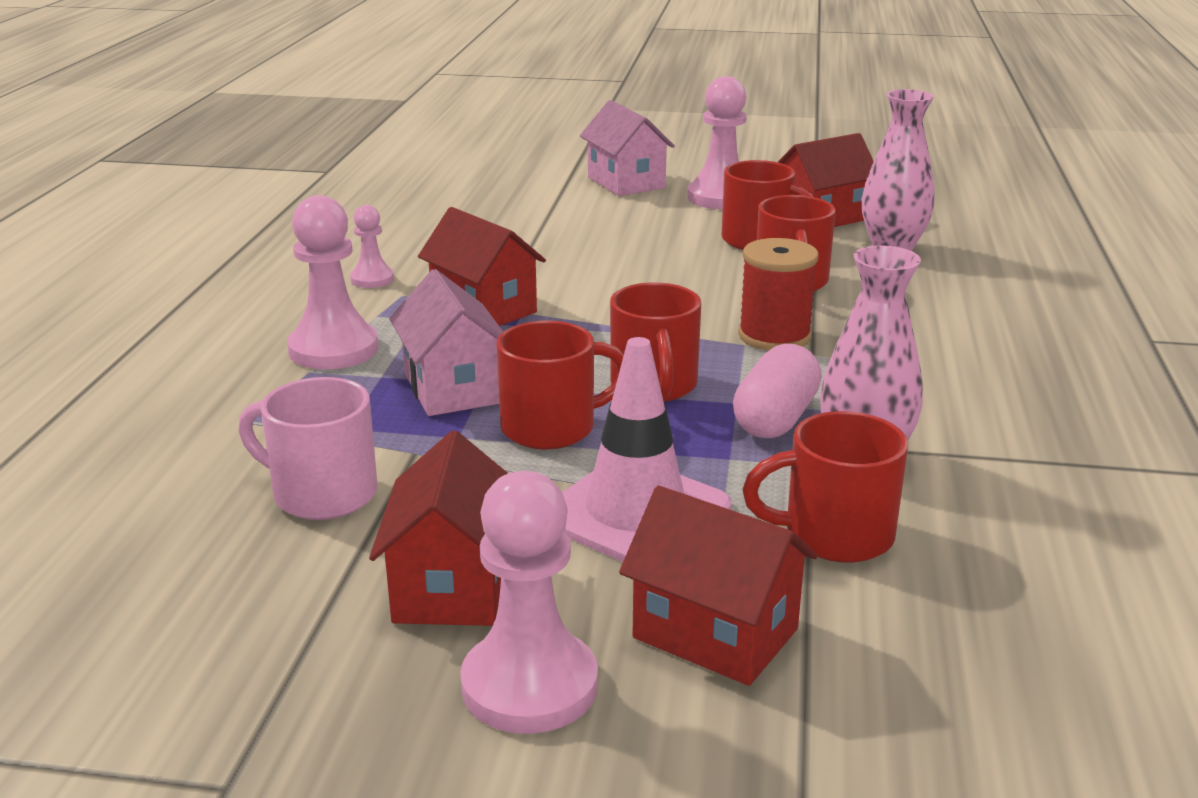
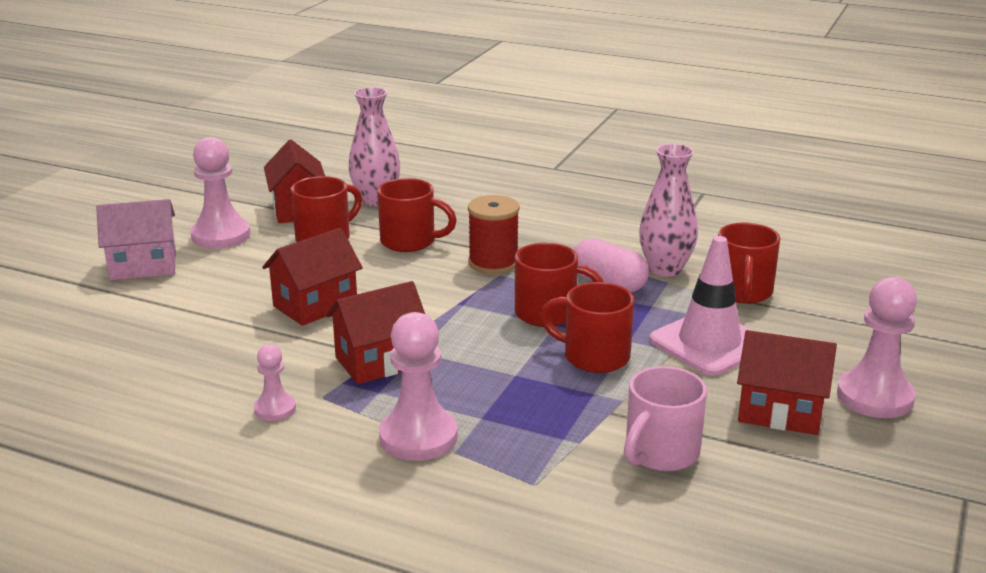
camera: 75 degrees left, 0 degrees up
pink house [389,269,503,416] -> none
red mug [497,320,624,449] -> red mug turned 60 degrees counterclockwise [540,282,634,373]
red house [619,486,818,686] -> red house moved to [262,228,363,326]

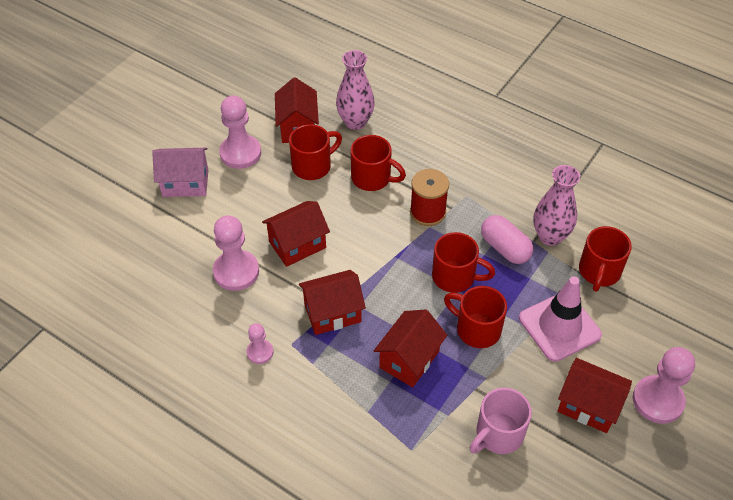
camera: 10 degrees right, 25 degrees up
pink pawn [379,312,458,461] -> pink pawn moved to [213,215,259,291]
none -> red house [374,309,447,387]

